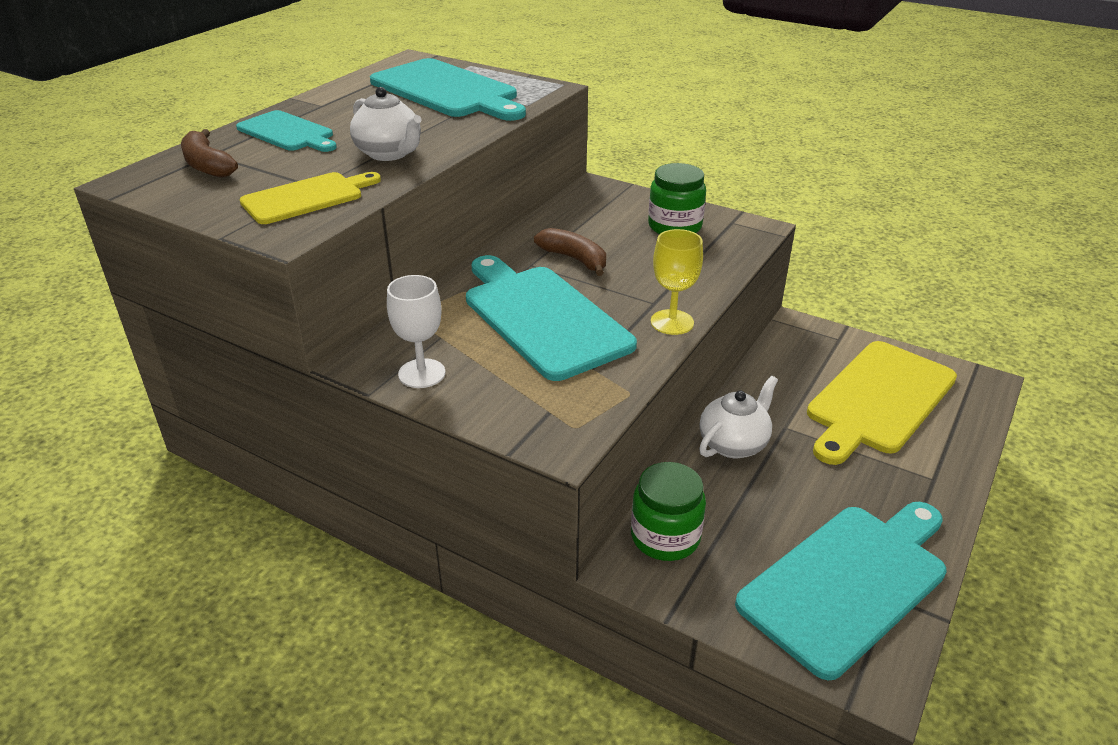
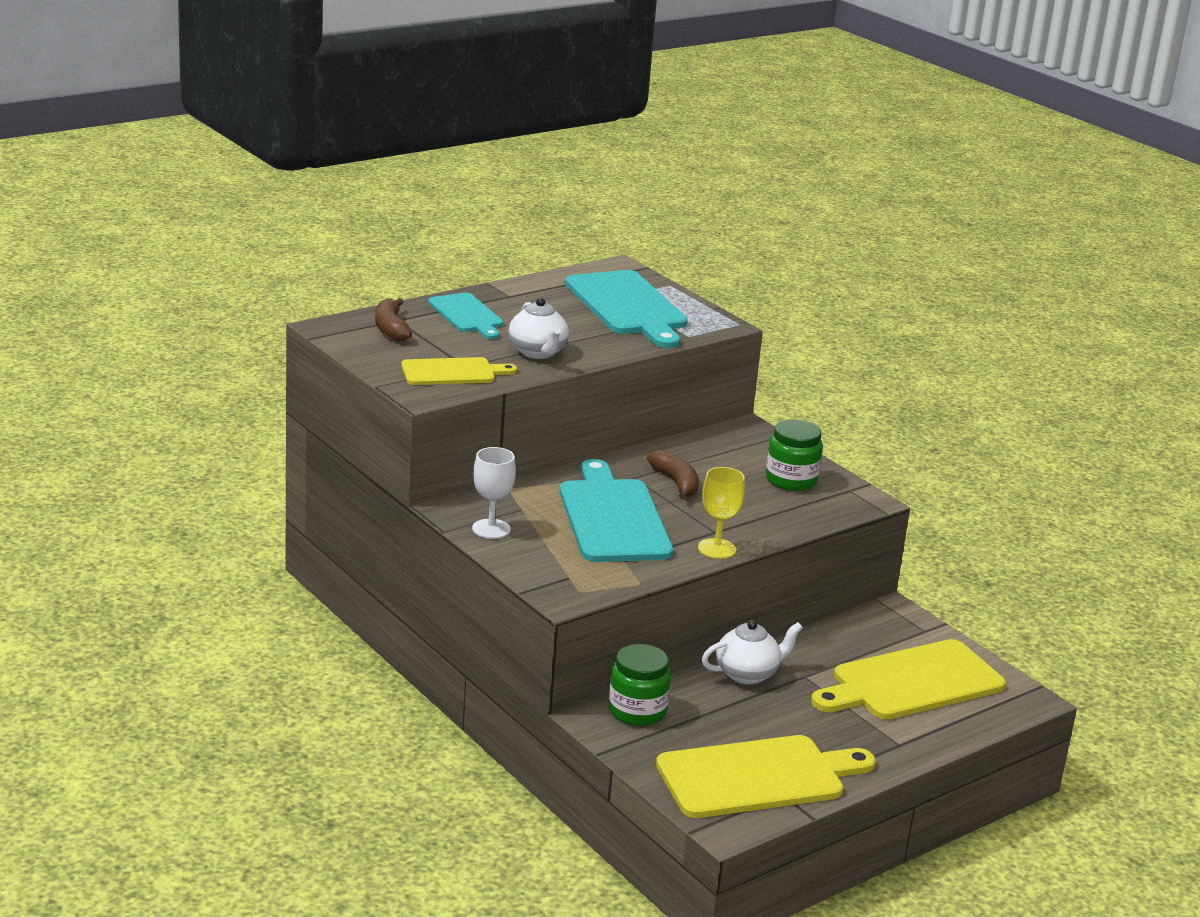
camera: 20 degrees right, 10 degrees down
turquoise cutting board [735,502,947,680] -> yellow cutting board [656,735,876,818]

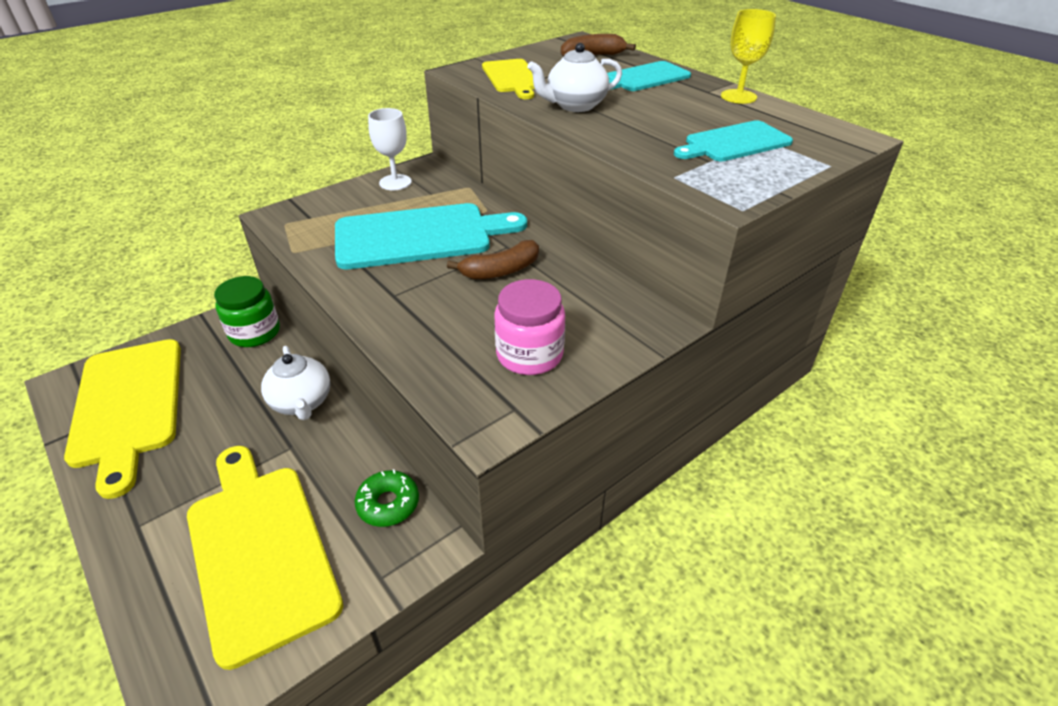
camera: 90 degrees right, 15 degrees up
turquoise cutting board [565,270,688,348] -> turquoise cutting board [674,120,793,162], size x0.58
yellow goblet [698,467,745,559] -> yellow goblet moved to [721,9,776,104]
green jar [766,419,823,491] -> pink jar [494,279,565,375]
none -> green donut [355,469,419,527]

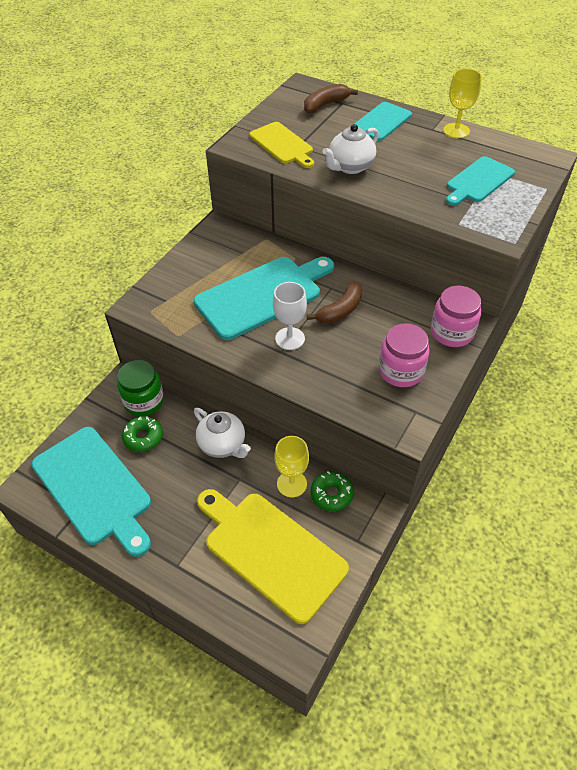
camera: 20 degrees left, 10 degrees up
yellow cutting board [64,339,181,499] -> turquoise cutting board [32,427,151,557]
white goblet [368,108,412,190] -> white goblet moved to [273,282,307,350]
none -> green donut [122,416,163,452]
none -> yellow goblet [274,436,309,497]
none -> pink jar [431,286,482,347]

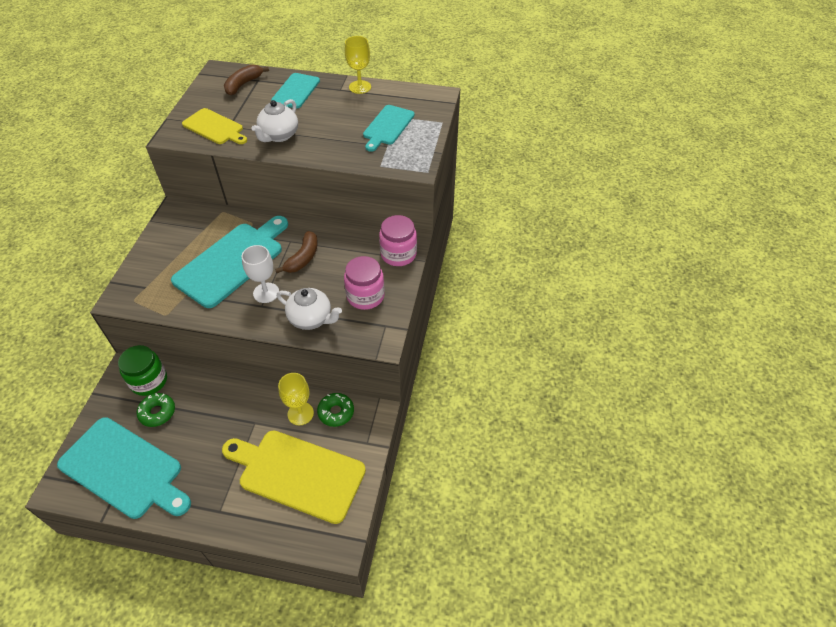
camera: 20 degrees left, 0 degrees up
white teapot [194,408,251,458] -> white teapot moved to [277,288,342,330]

